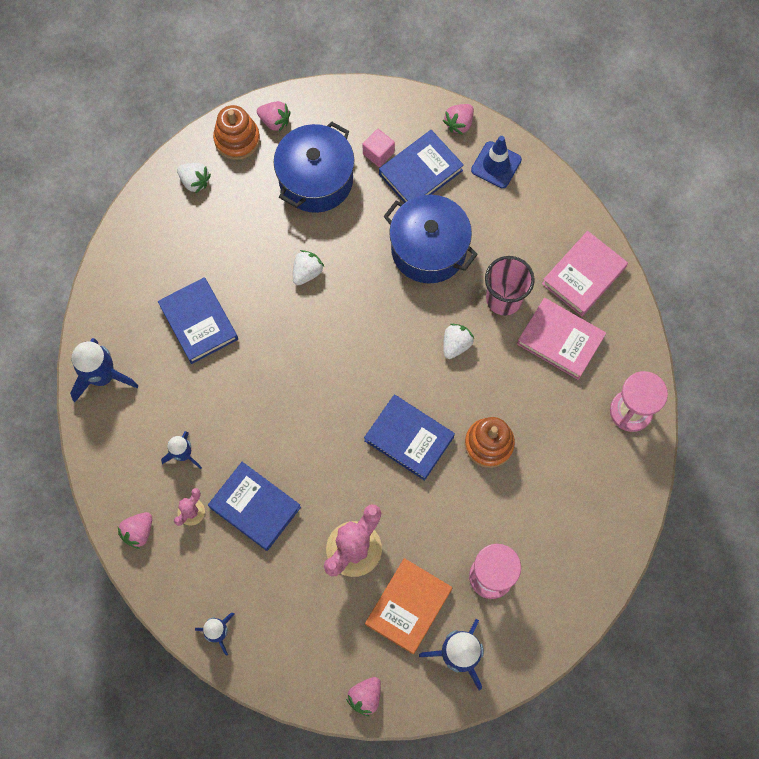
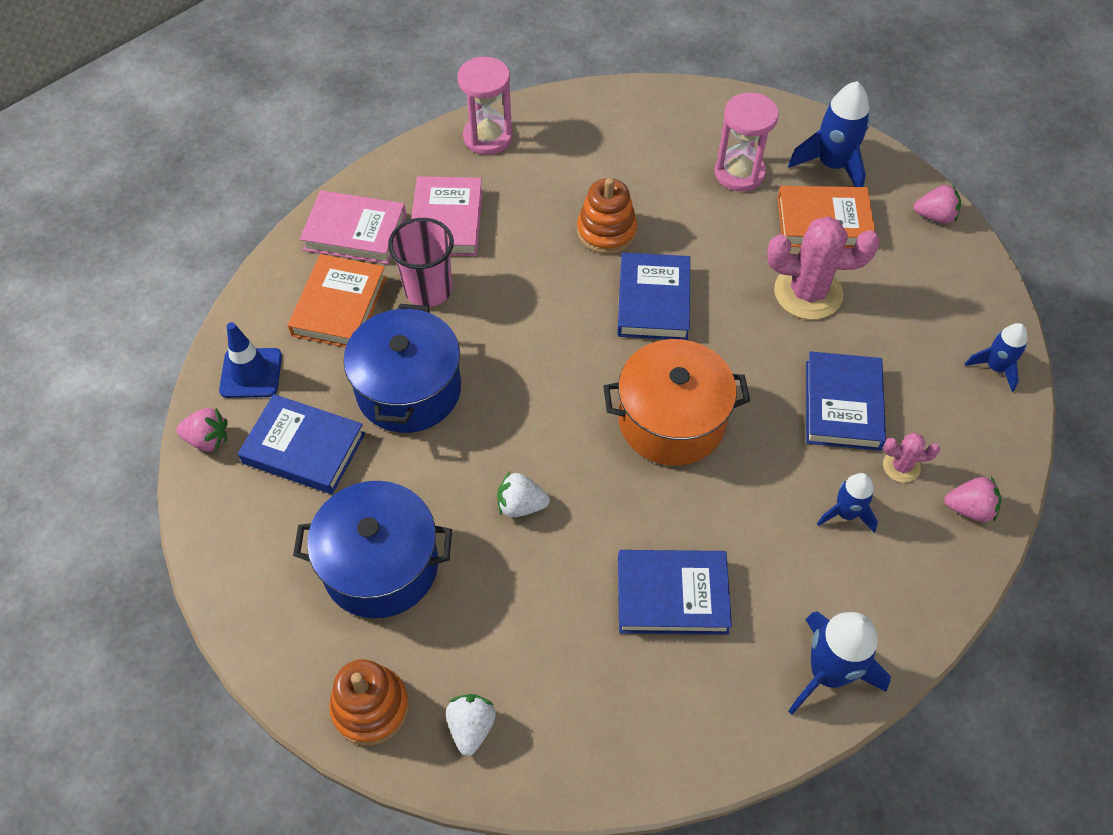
camera: 120 degrees left, 15 degrees down
blue book [158,277,238,364] -> blue book turned 60 degrees clockwise [618,550,732,635]
pink strawberry [257,101,290,132] -> none
pink cube [363,129,395,167] -> none
white strawberry [443,324,474,359] -> none
none -> orange book [288,254,387,347]
none -> orange pot [603,339,750,466]

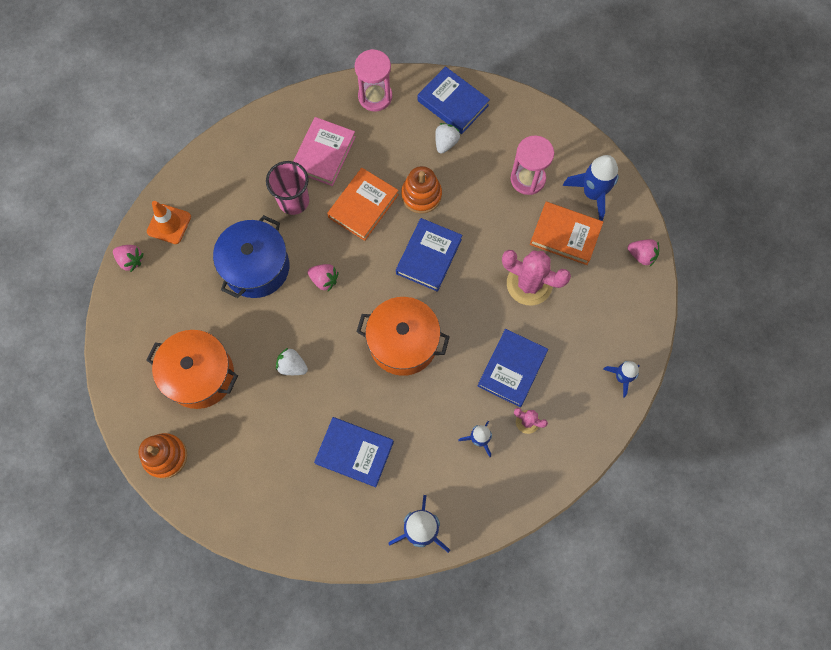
camera: 20 degrees right, 15 degrees up
blue traffic cone [219,322,282,398] -> orange traffic cone [147,201,191,244]
blue book [238,394,365,494] -> blue book moved to [418,66,490,134]
orange book [288,254,387,347] -> orange book moved to [327,168,399,241]
blue pot [293,481,452,618] -> orange pot [146,330,238,409]
pink book [300,190,406,264] -> none
white strawberry [446,694,496,756] -> white strawberry moved to [435,123,460,154]
pink strawberry [944,477,1001,522] -> pink strawberry moved to [308,264,339,291]

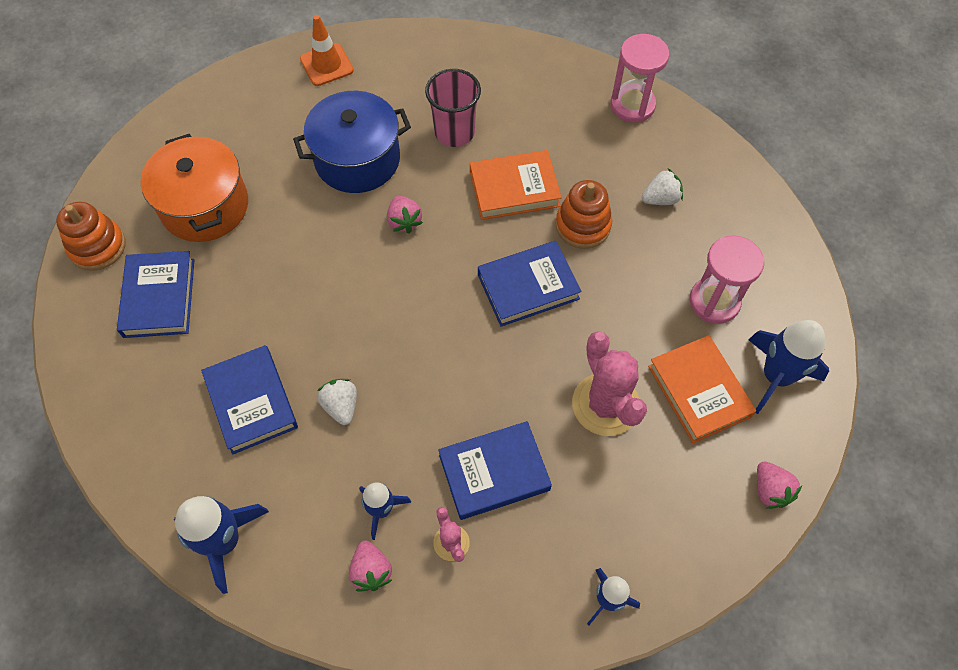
camera: 45 degrees right, 10 degrees down
pink strawberry [113,245,144,272] -> pink strawberry moved to [349,541,392,592]
white strawberry [276,348,308,375] -> white strawberry moved to [317,379,357,425]
pink book [293,117,356,186] -> none
orange pot [356,297,450,376] -> none
blue book [418,66,490,134] -> blue book moved to [117,251,194,338]

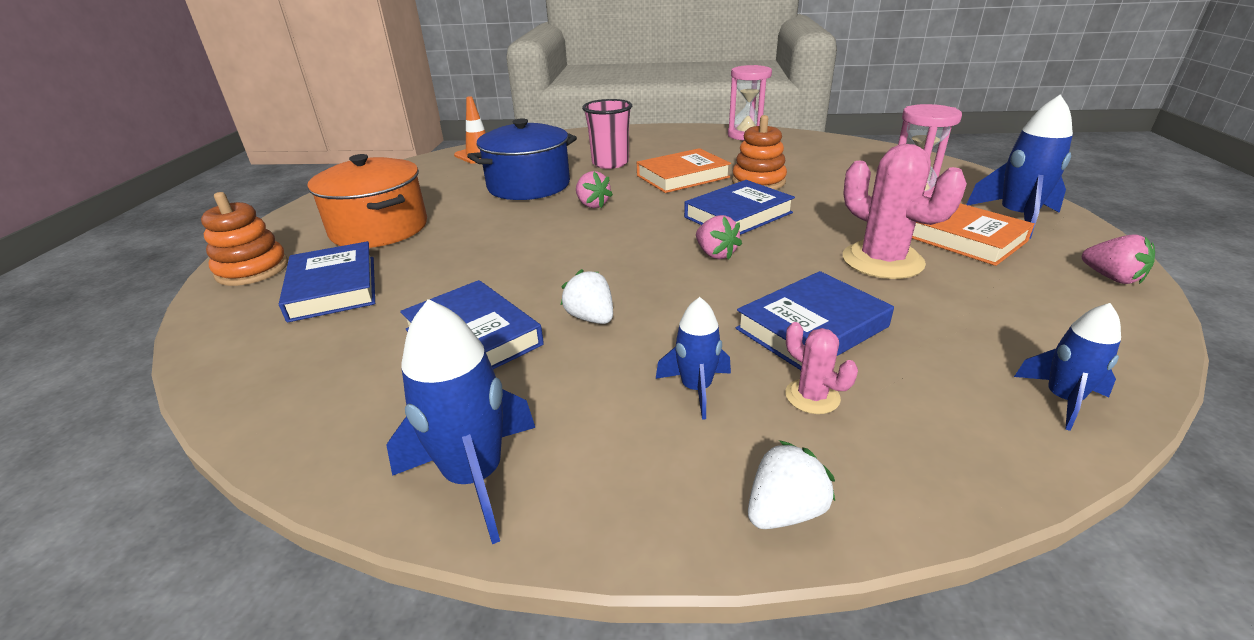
camera: 15 degrees left, 30 degrees down
pink strawberry [349,541,392,592] -> pink strawberry moved to [696,215,742,259]
white strawberry [642,169,683,205] -> white strawberry moved to [748,440,835,529]

